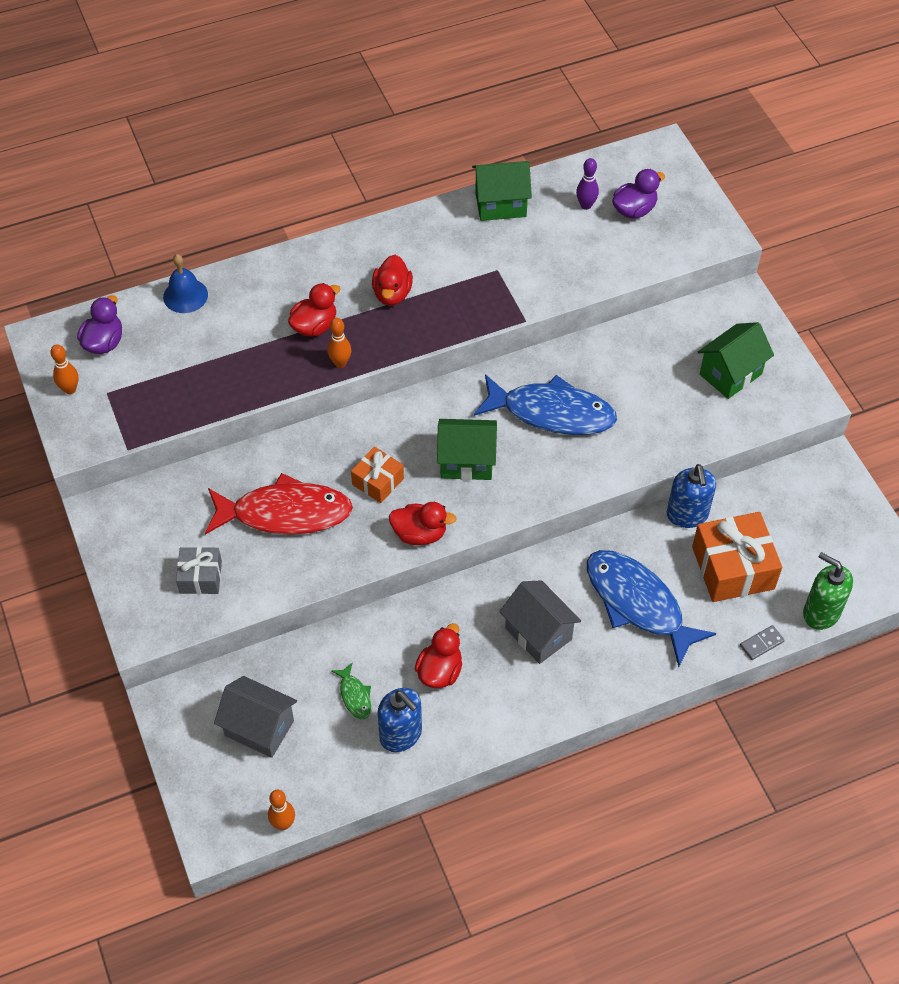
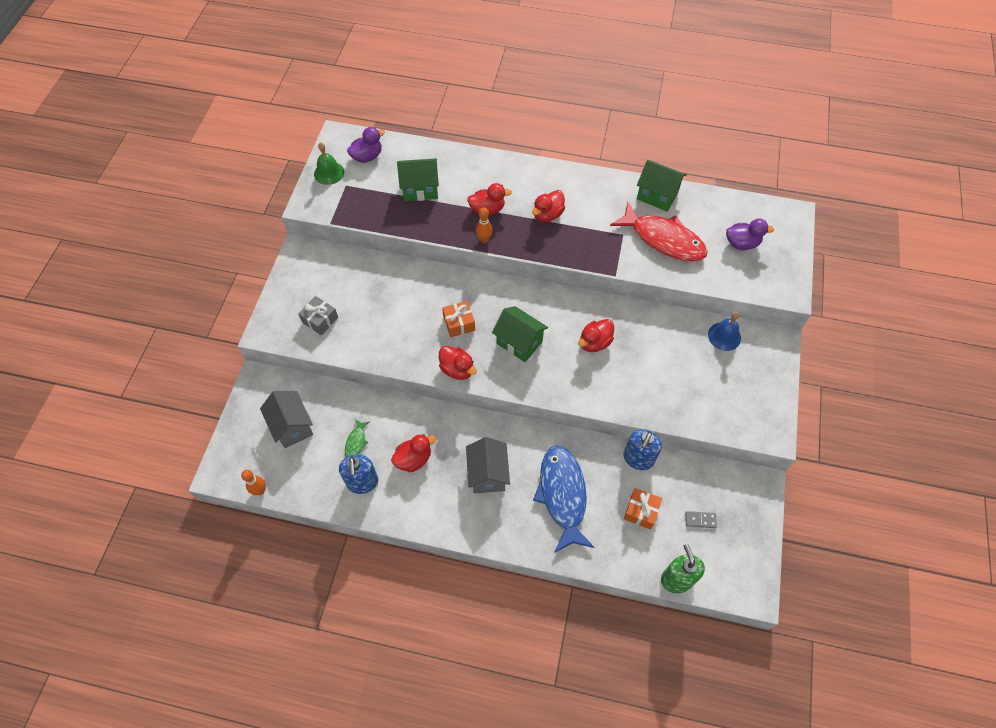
camera: 35 degrees right, 5 degrees up
orange bowling pin [50,344,78,394] -> green bell [314,142,344,185]
blue bell [163,254,208,313] -> blue bell moved to [708,312,741,351]
red fish [205,473,353,535] -> red fish moved to [610,202,708,261]
blue fish [474,374,617,435] -> red duck [578,319,614,352]
purple bowling pin [576,158,599,210] -> none
orange gift [692,512,782,602] -> orange gift [624,488,662,530], size x0.57
green house [698,322,774,399] -> green house moved to [397,158,439,201]
grey domino [740,625,785,660] -> grey domino moved to [685,511,717,528]

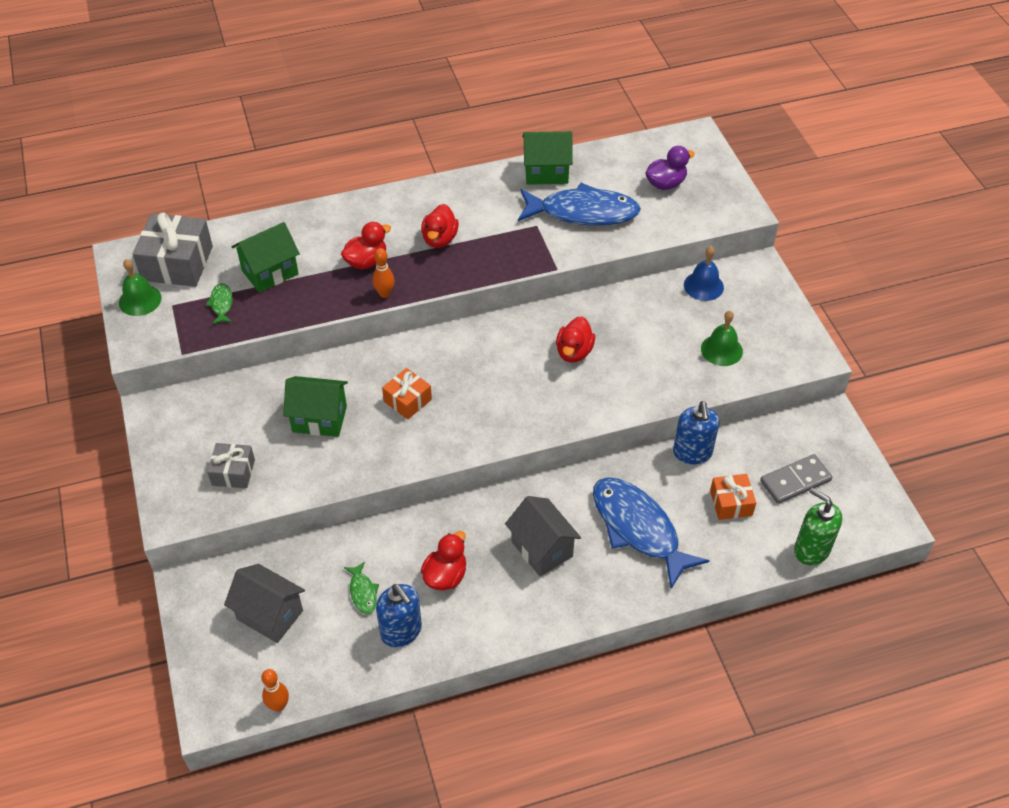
camera: 30 degrees left, 10 degrees down
purple duck [347,127,385,163] -> grey gift [133,212,213,287]
red duck [439,346,477,380] -> none
green house [492,306,548,362] -> green house moved to [283,376,348,437]
red fish [610,202,708,261] -> blue fish [518,183,641,226]
grey domino [685,511,717,528] -> grey domino [760,454,832,504], size x1.77
none -> green fish [206,283,233,325]
none -> green bell [701,311,743,366]

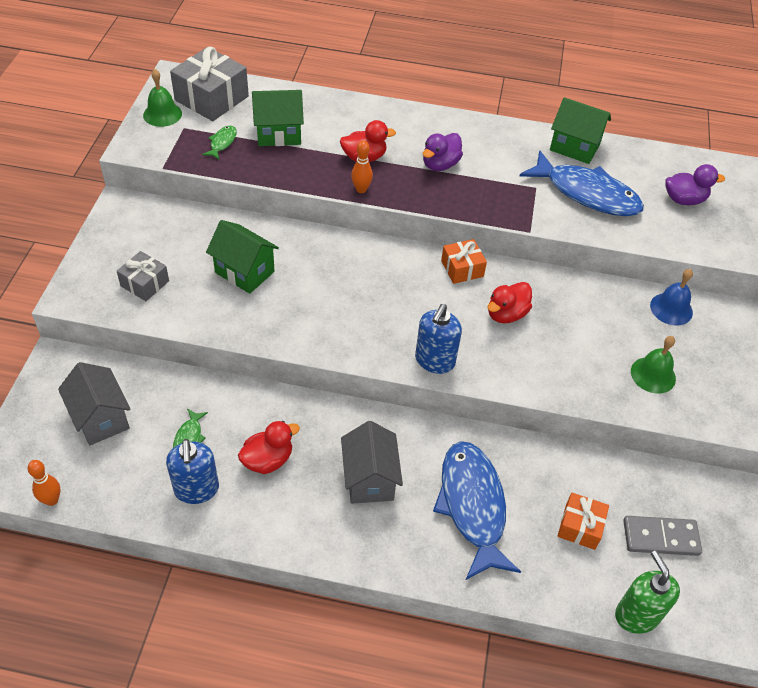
camera: 25 degrees right, 0 degrees up
orange gift [382,368,432,419] -> orange gift moved to [441,239,487,284]
red duck [421,204,459,248] -> purple duck [423,133,463,171]
blue soap dispenser [673,401,719,465] -> blue soap dispenser moved to [415,304,462,374]

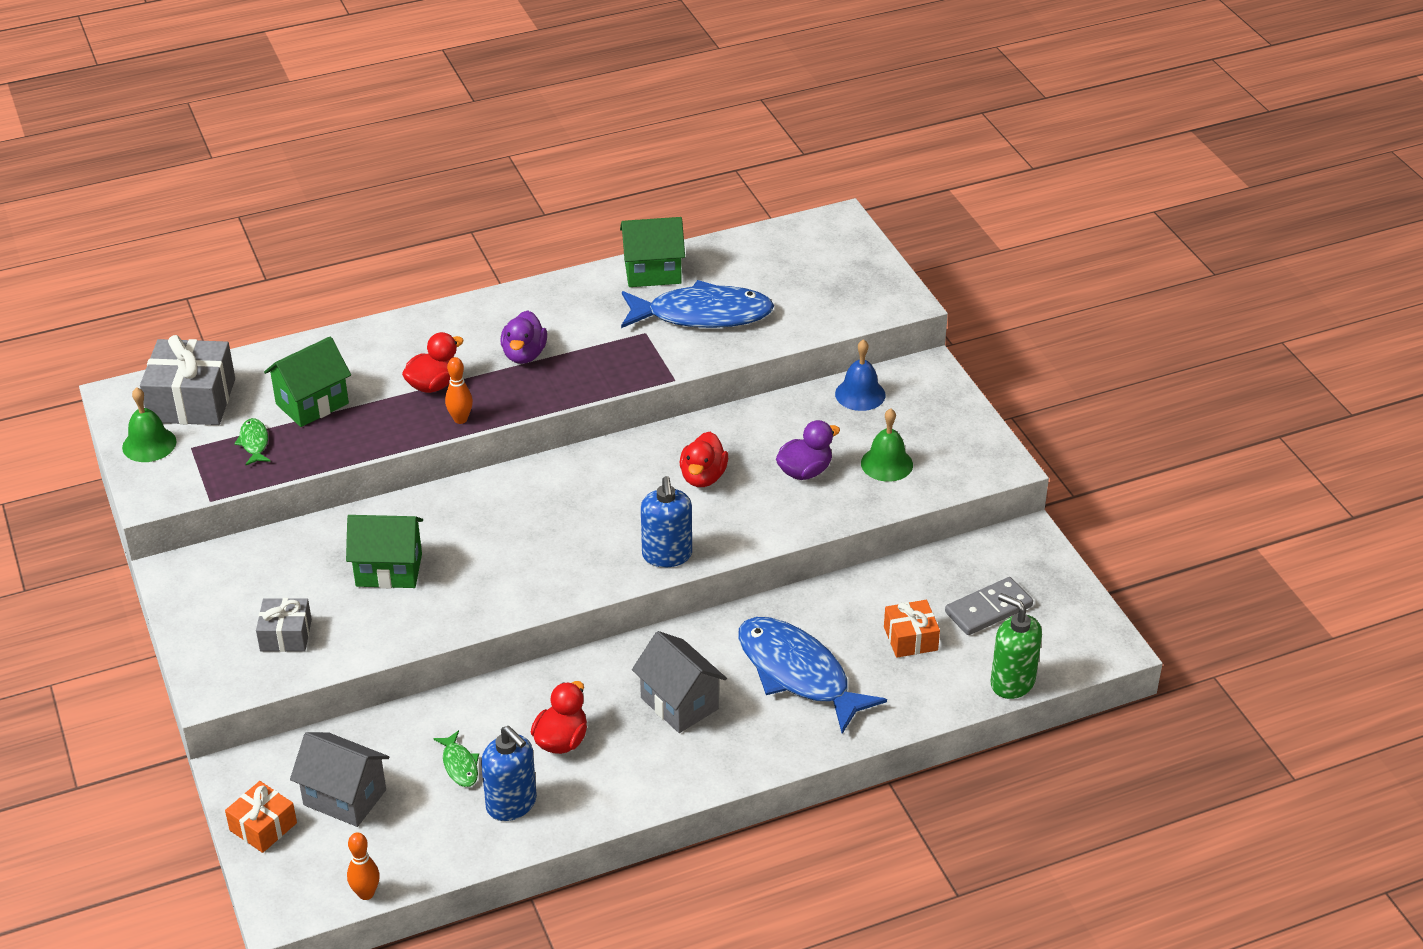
camera: 30 degrees left, 10 degrees down
orange gift [441,239,487,284] -> orange gift moved to [225,781,297,853]
purple duck [665,164,725,205] -> purple duck moved to [776,420,840,480]

